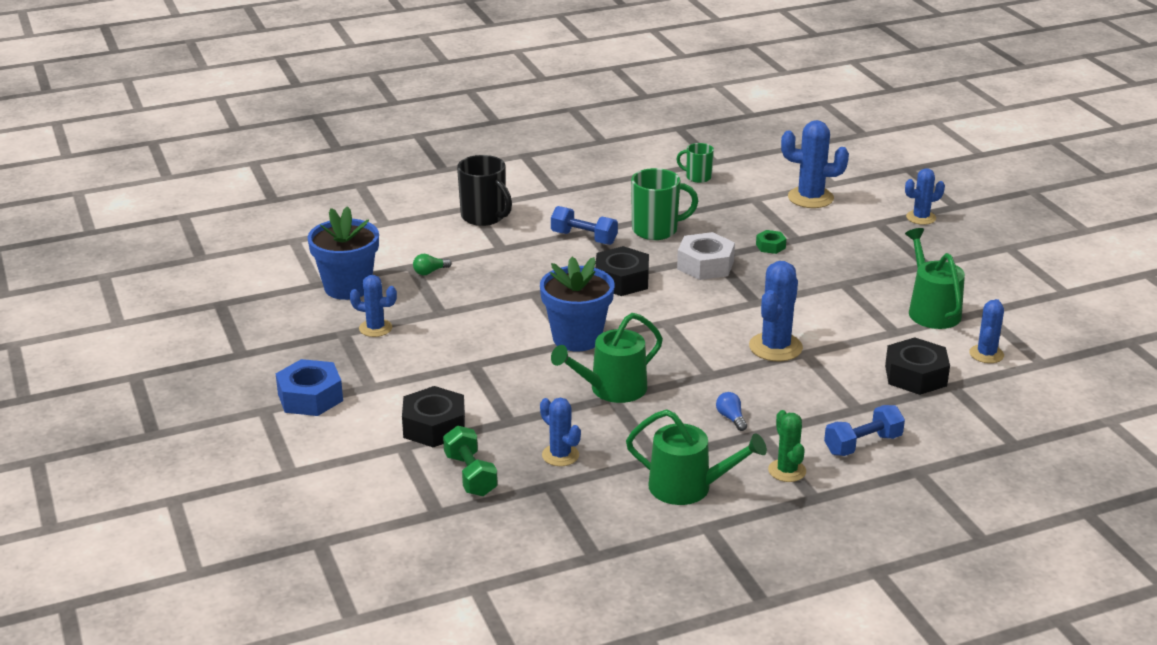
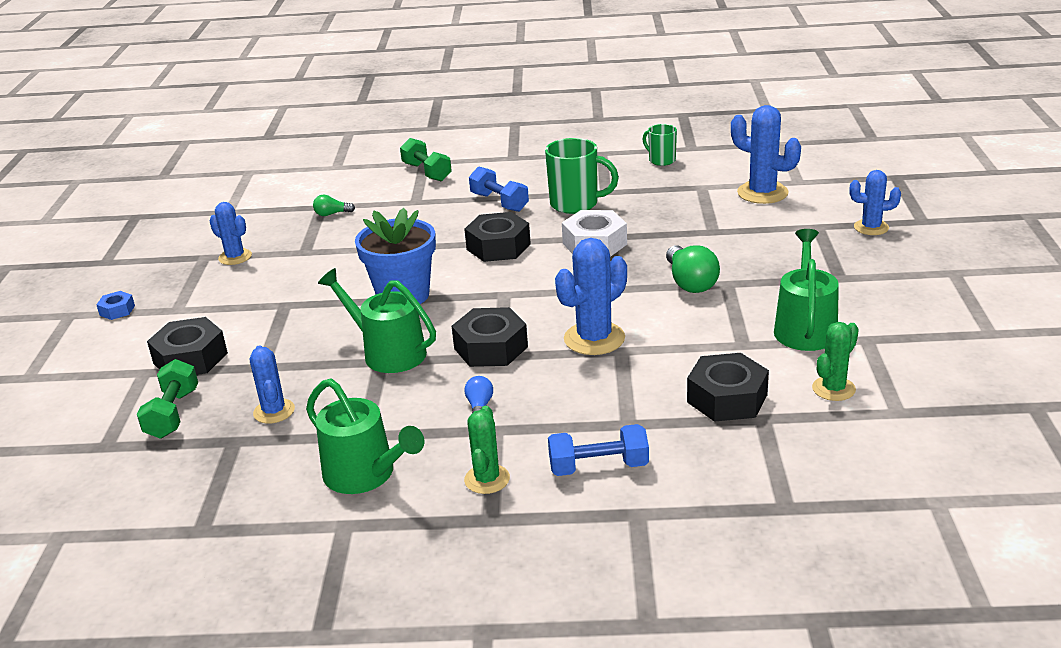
camera: 25 degrees right, 0 degrees up
blue nut [276,359,343,416] -> blue nut [96,291,135,320], size x0.51
blue flower pot [308,206,379,300] -> none
black mug [457,155,512,226] -> green dumbbell [400,138,452,182]
green watering can [551,313,663,403] -> green watering can turned 45 degrees clockwise [318,268,436,373]
green nut [756,230,786,254] -> none
blue cactus [969,299,1004,363] -> green cactus [812,322,859,401]
none -> black nut [452,307,528,367]
none -> green light bulb [666,245,720,293]

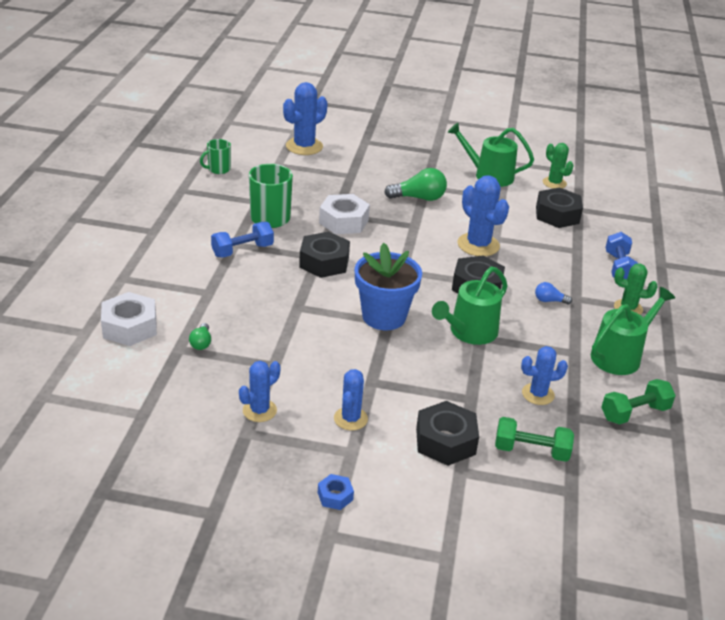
camera: 85 degrees left, 5 degrees up
green dumbbell [400,138,452,182] -> green dumbbell moved to [601,379,676,425]
blue cactus [849,170,901,235] -> blue cactus moved to [334,369,368,431]
none -> white nut [101,292,157,346]

